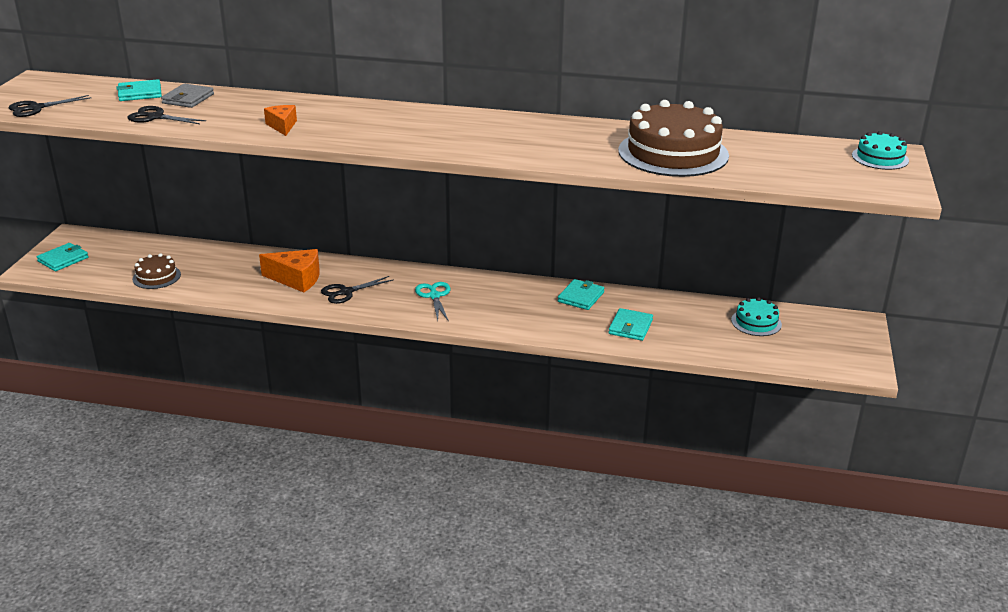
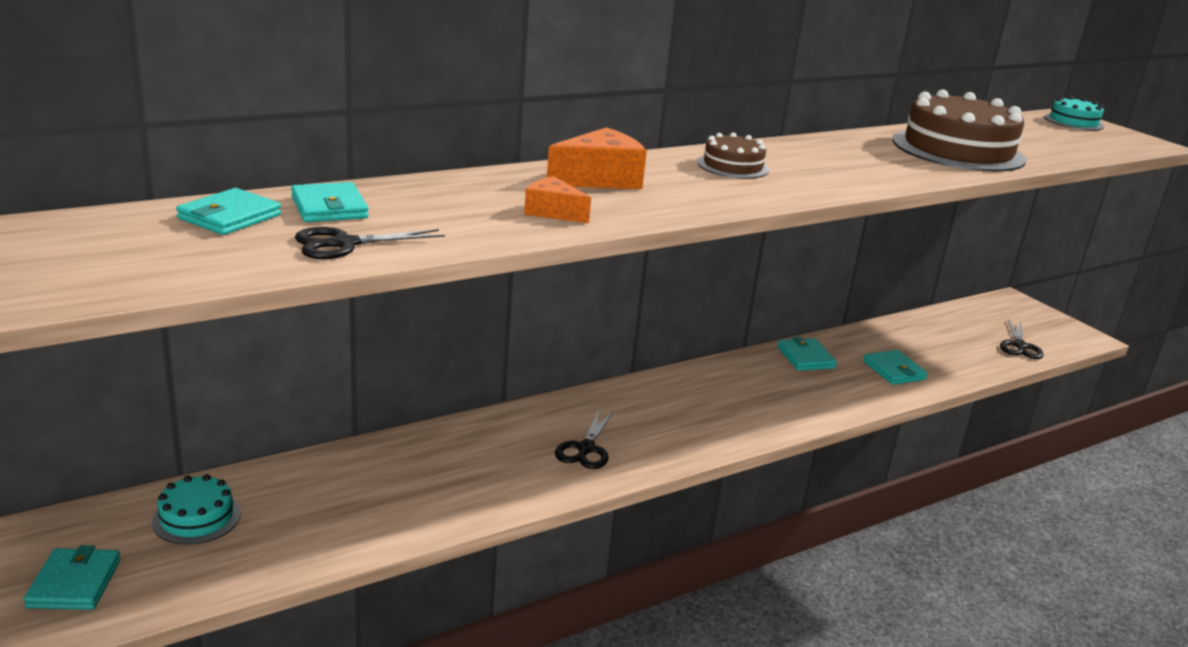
camera: 45 degrees left, 5 degrees down
black scissors [9,95,92,117] -> black scissors moved to [1000,319,1044,359]
brown cake [132,253,181,289] -> brown cake moved to [697,132,769,179]
grey wallet [161,83,214,108] -> turquoise wallet [291,182,369,222]
orange cheese [259,249,320,292] -> orange cheese moved to [547,127,647,189]
turquoise scissors [415,282,450,321] -> none
turquoise cake [731,297,782,336] -> turquoise cake moved to [152,474,241,545]

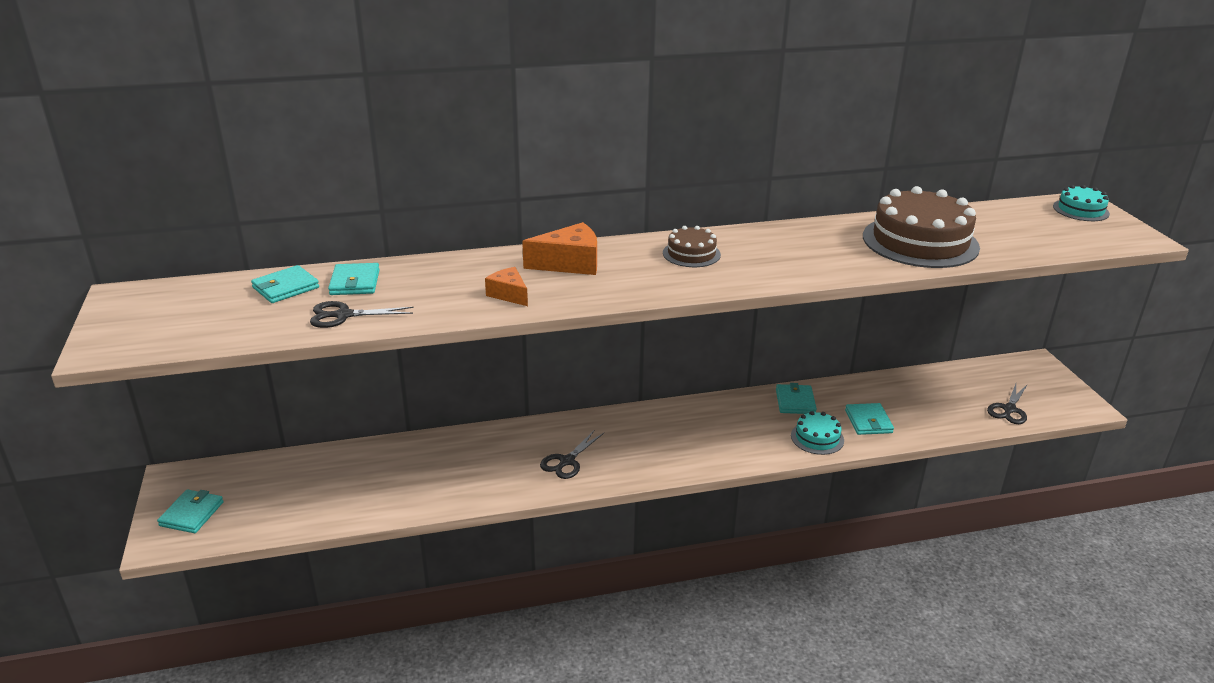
camera: 20 degrees right, 5 degrees up
turquoise cake [152,474,241,545] -> turquoise cake moved to [791,411,844,455]

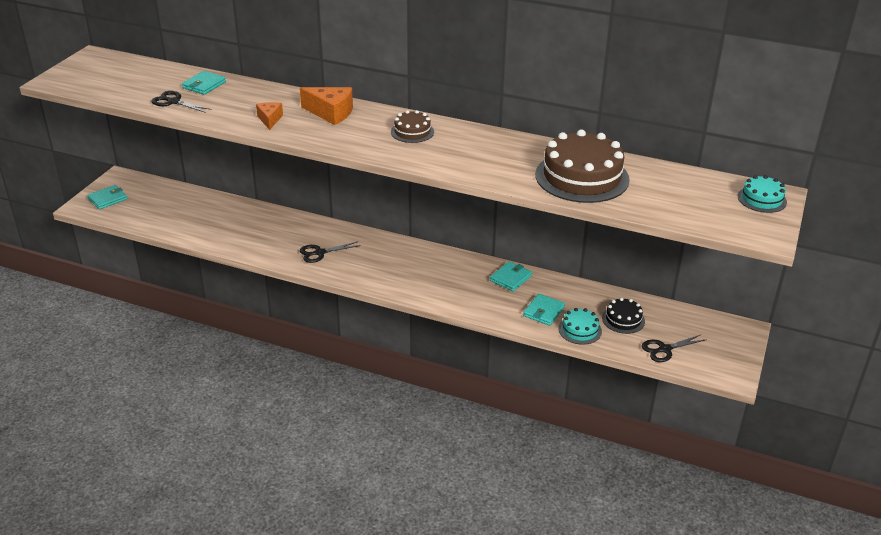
camera: 35 degrees right, 5 degrees up
turquoise wallet [251,265,319,303] -> none
turquoise cake [791,411,844,455] -> turquoise cake moved to [559,308,602,345]
none -> black cake [602,298,645,334]

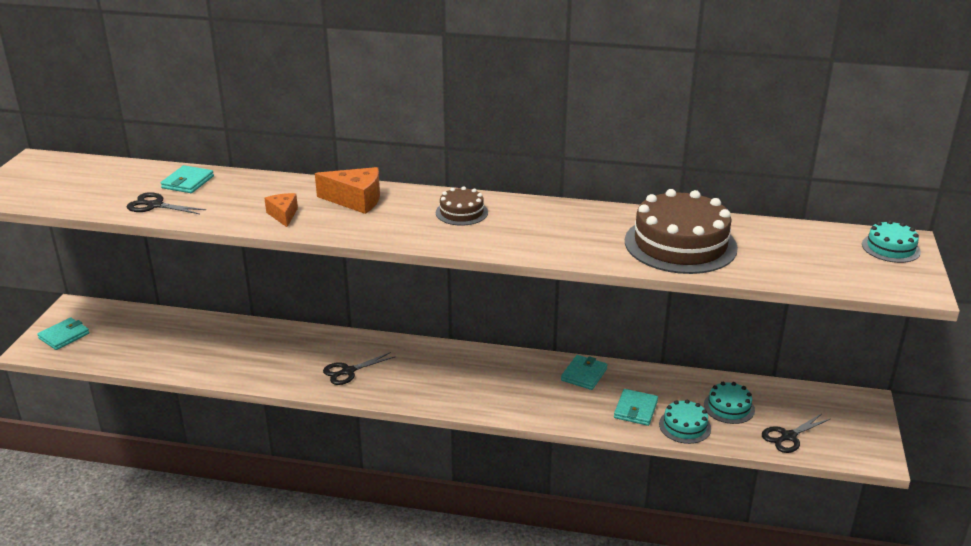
camera: 10 degrees left, 5 degrees down
black cake [602,298,645,334] -> turquoise cake [704,382,755,424]

